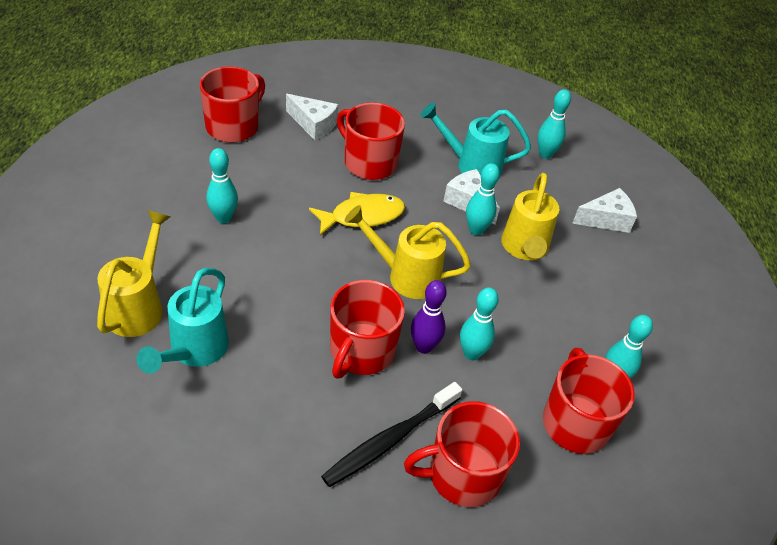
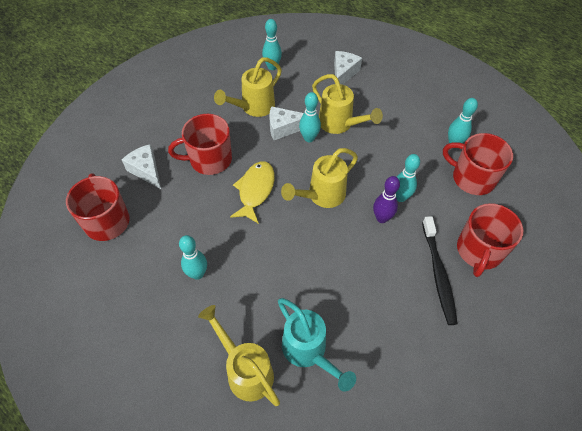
camera: 50 degrees left, 10 degrees up
white cheese [286,94,338,140] -> white cheese turned 105 degrees counterclockwise [122,144,161,189]
red mug [330,280,405,379] -> none
turquoise watering can [421,102,531,177] -> yellow watering can [214,57,282,117]

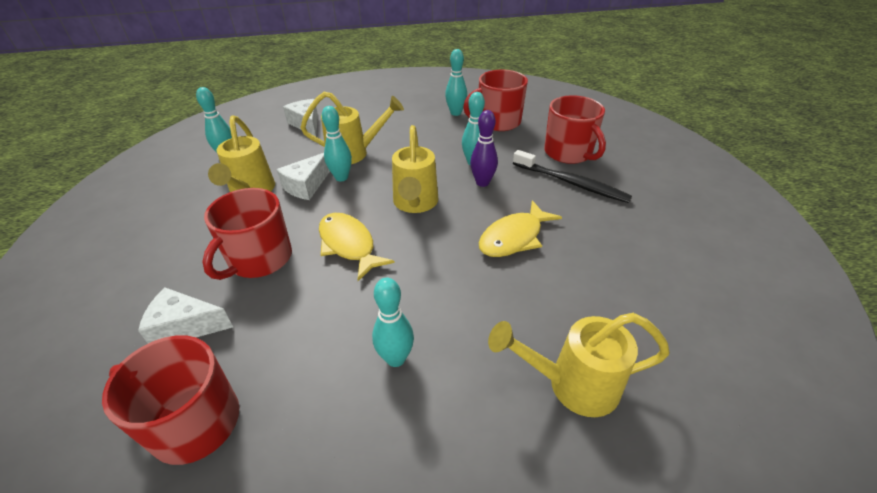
camera: 50 degrees left, 15 degrees down
turquoise watering can [278,298,356,392] -> none
none -> yellow fish [479,200,562,257]

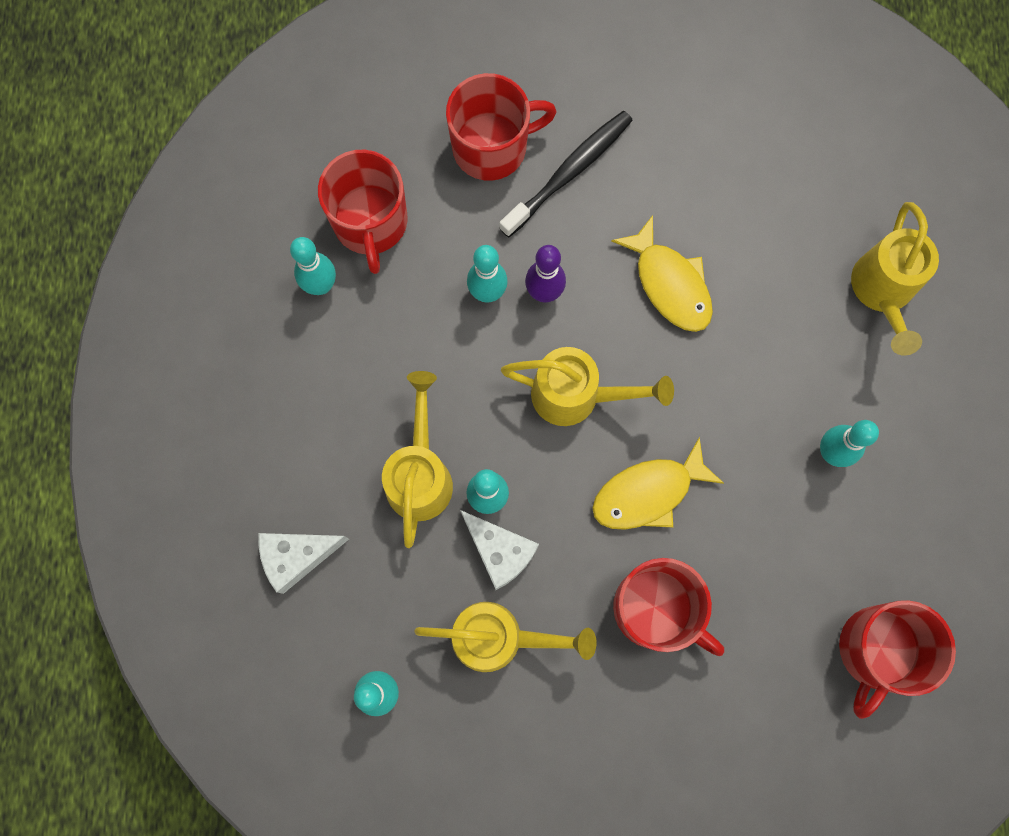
camera: 80 degrees left, 35 degrees up
white cheese [138,287,233,343] -> none

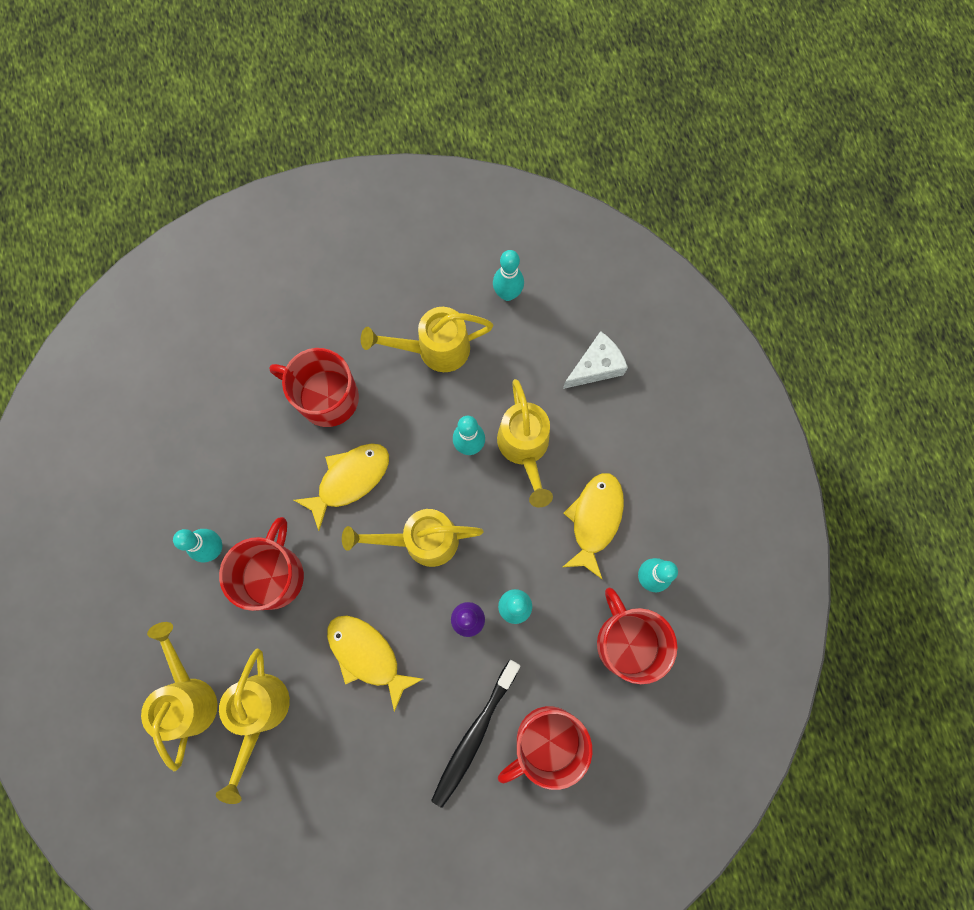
camera: 165 degrees right, 0 degrees up
white cheese [460,510,539,590] -> none
red mug [839,600,956,719] -> red mug moved to [219,517,304,611]
none -> yellow watering can [216,649,290,804]
none -> yellow fish [563,473,624,579]

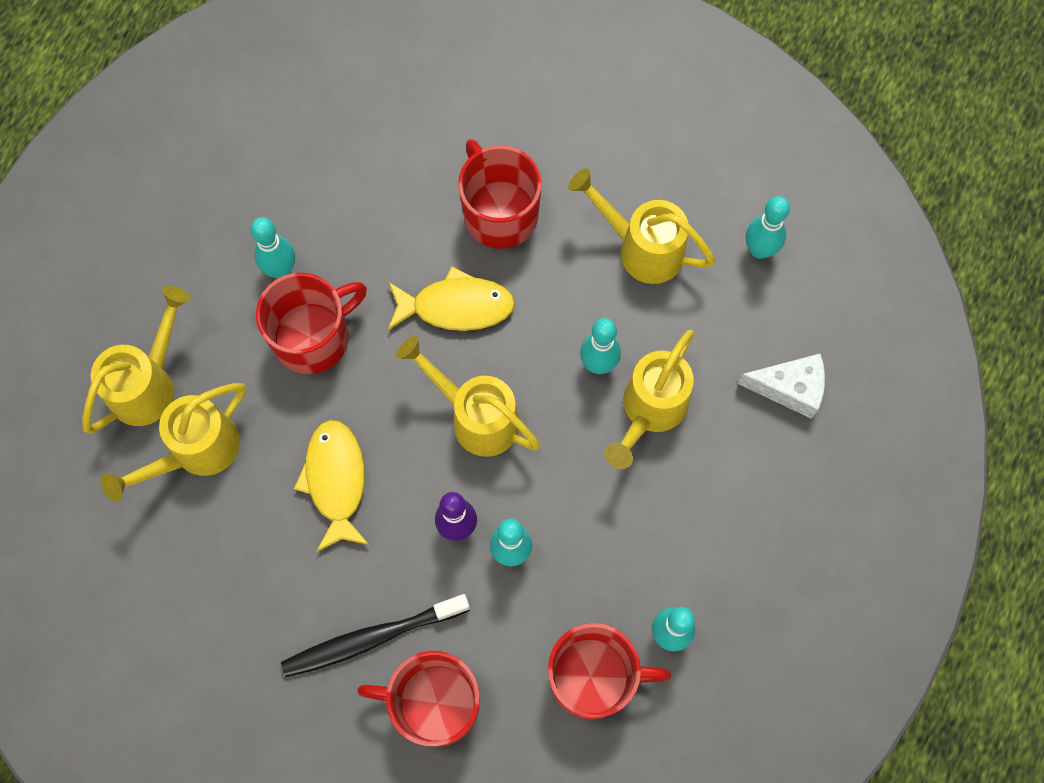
camera: 40 degrees right, 5 degrees down
yellow fish [563,473,624,579] -> none
red mug [597,588,677,684] -> red mug turned 75 degrees clockwise [548,623,671,720]

